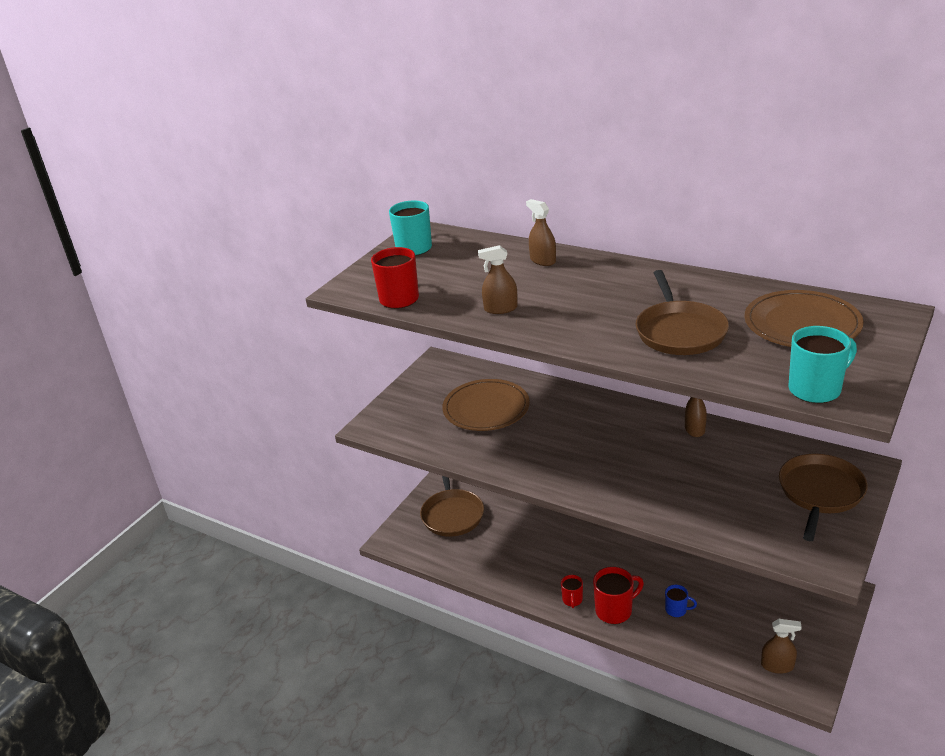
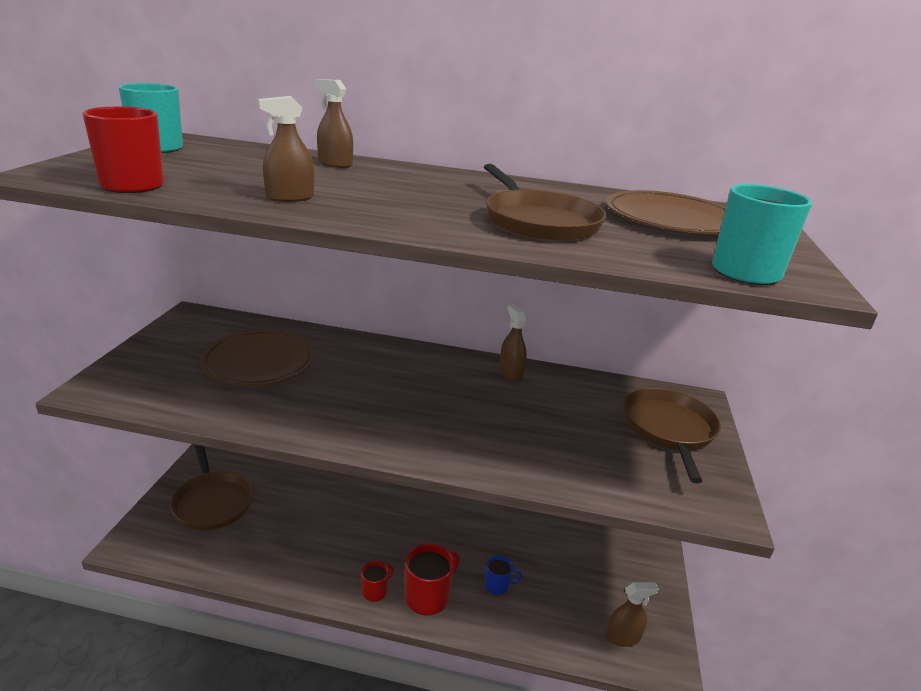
camera: 25 degrees left, 5 degrees down
red mug [561,575,583,608] -> red mug turned 120 degrees counterclockwise [361,561,394,602]

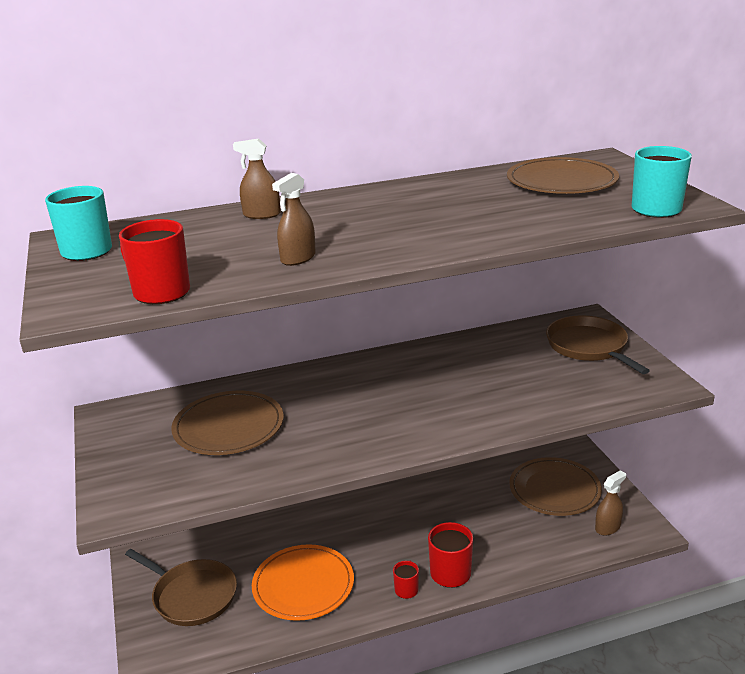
camera: 25 degrees left, 0 degrees up
brown pan [484,164,606,241] -> none
blue mug [485,555,522,595] -> none
brown spray bottle [499,304,527,381] -> none
none -> orange plate [252,545,354,621]
none -> brown plate [509,457,602,516]

